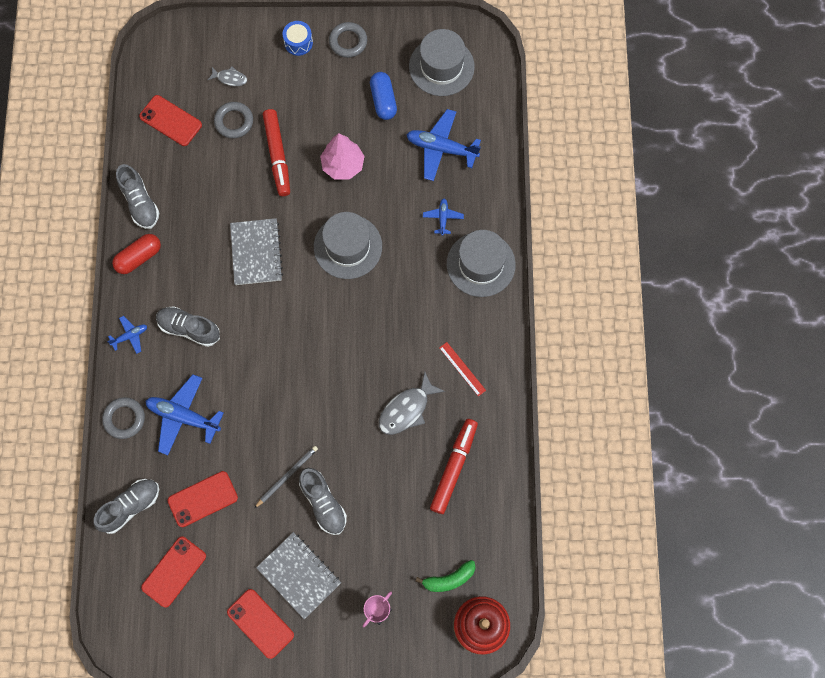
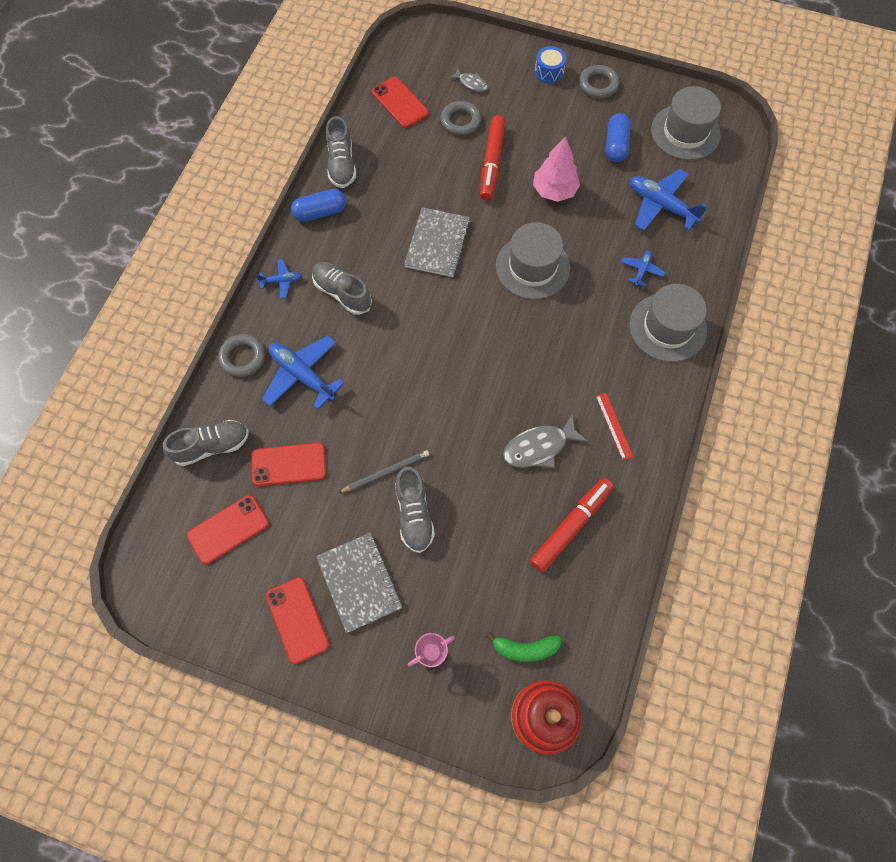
camera: 20 degrees right, 5 degrees down
red capsule [112,234,161,274] -> blue capsule [291,189,346,222]

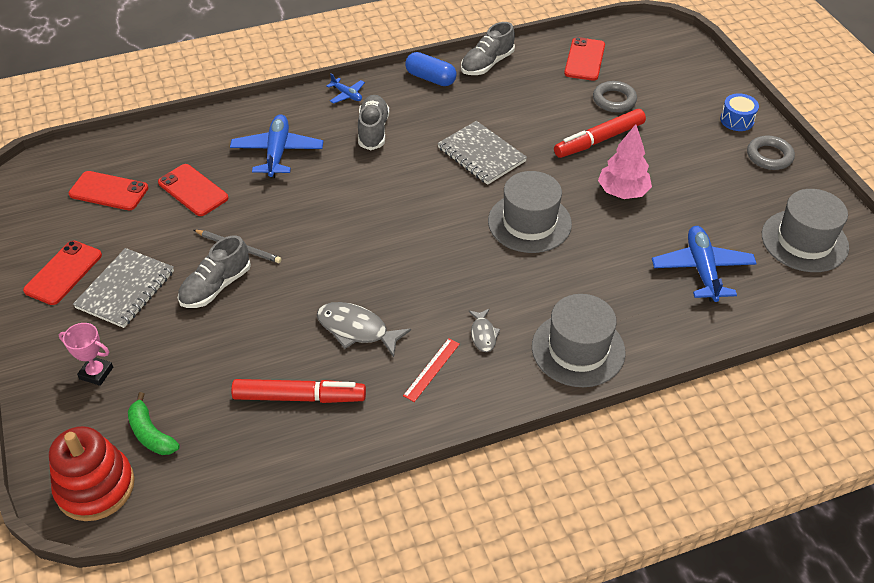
camera: 50 degrees right, 20 degrees down
grey shoe [163,420,249,466] -> none
grey ring [218,334,265,377] -> none
grey notebook [404,207,471,277] -> grey notebook turned 75 degrees clockwise [437,121,527,185]
grey fish [449,68,488,92] -> grey fish moved to [468,309,501,352]
blue capsule [606,113,631,162] -> none
blue plane [621,251,665,287] -> none

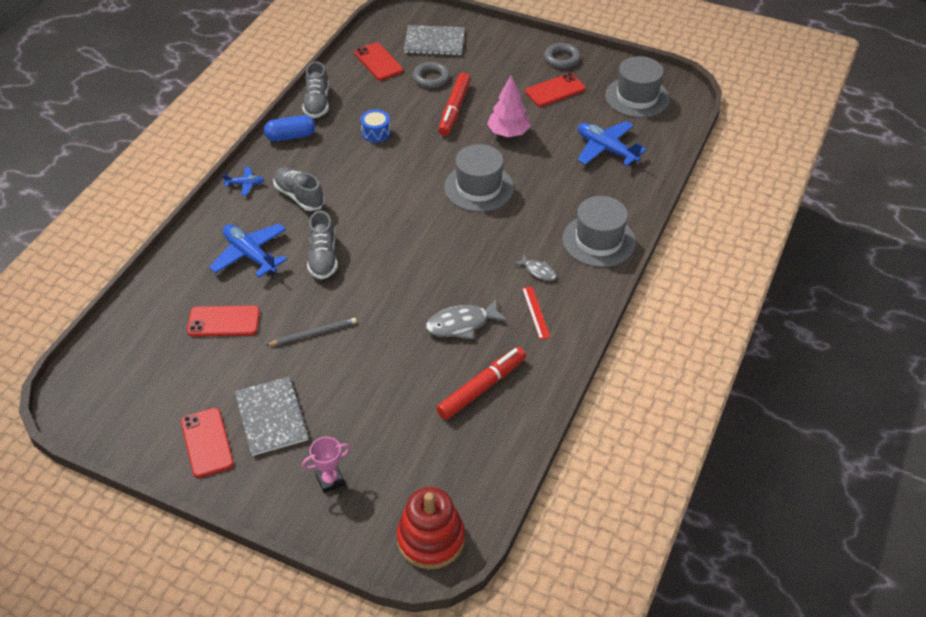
camera: 45 degrees left, 0 degrees up
red phone [69,171,148,210] -> red phone moved to [525,73,586,107]
green banana [128,392,180,455] -> none
grey shoe [178,236,251,308] -> grey shoe moved to [307,211,337,280]
grey notebook [437,121,527,185] -> grey notebook moved to [404,25,465,55]
blue drum [720,93,759,131] -> blue drum moved to [360,109,391,143]

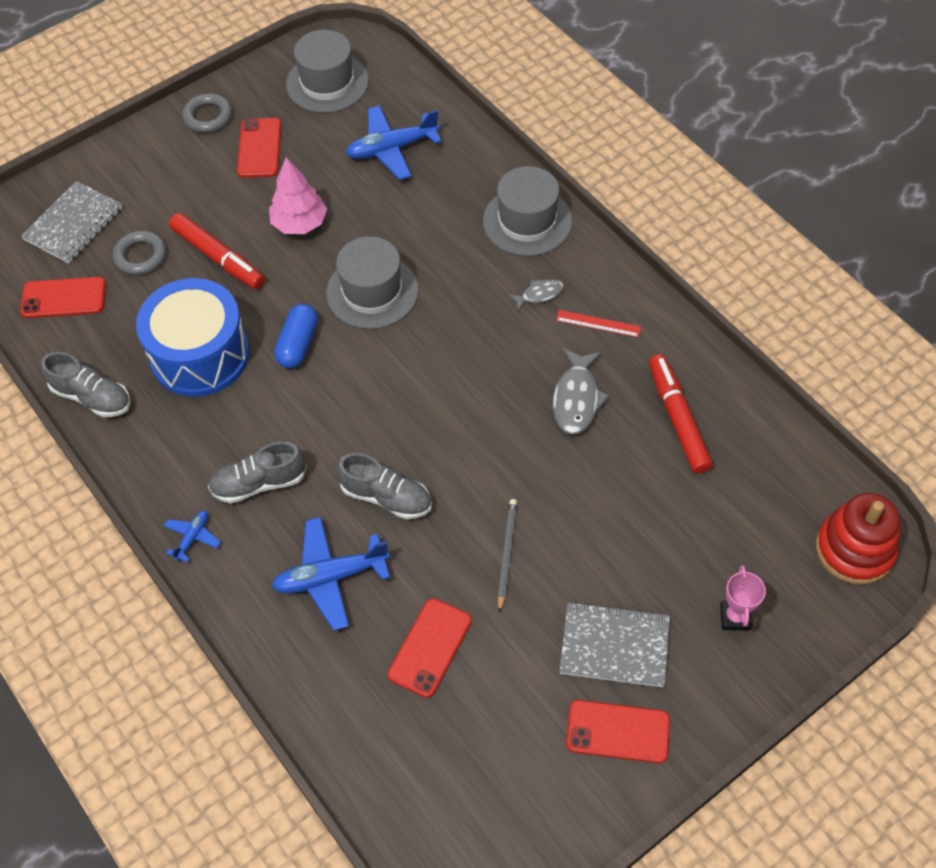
camera: 60 degrees left, 10 degrees up
blue capsule [264,115,315,141] -> blue capsule moved to [274,304,318,368]
blue drum [360,109,391,143] -> blue drum [136,278,249,397], size x2.37

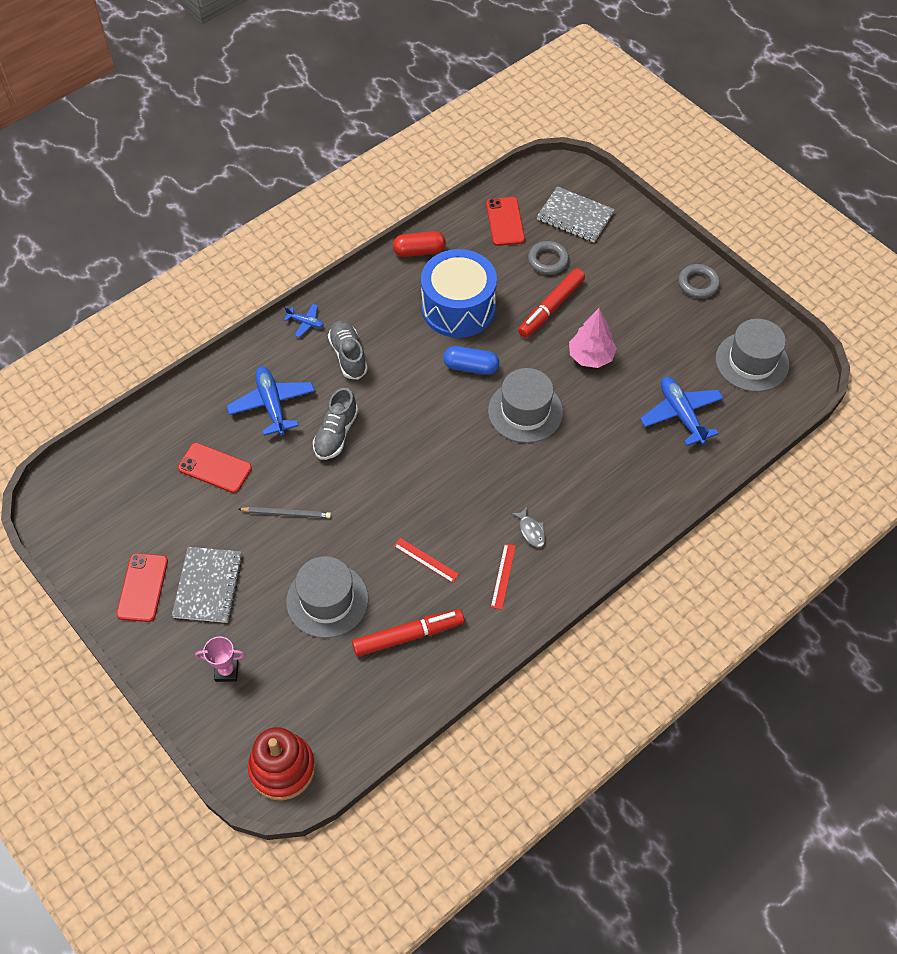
camera: 85 degrees right, 0 degrees up
grey shoe [41,352,131,417] -> red capsule [393,231,446,257]
red phone [237,118,281,178] -> none
grey hat [483,166,572,256] -> grey hat moved to [286,556,368,638]
grey fish [552,348,610,435] -> red ruler [394,538,459,583]

